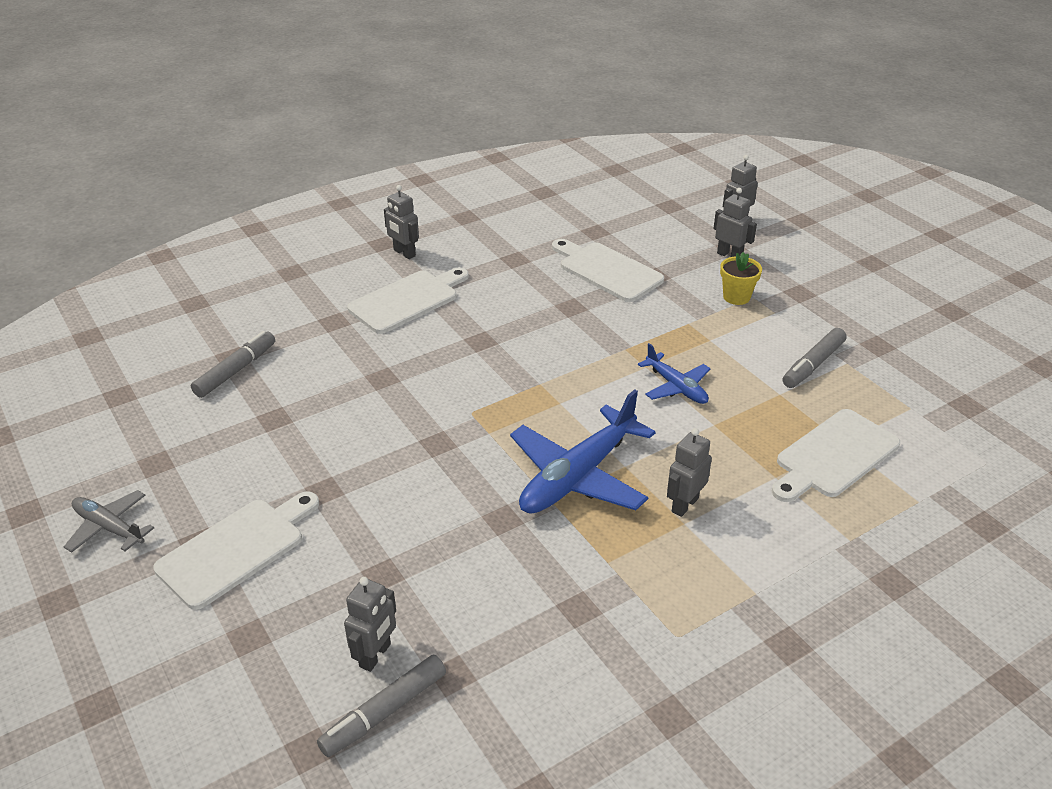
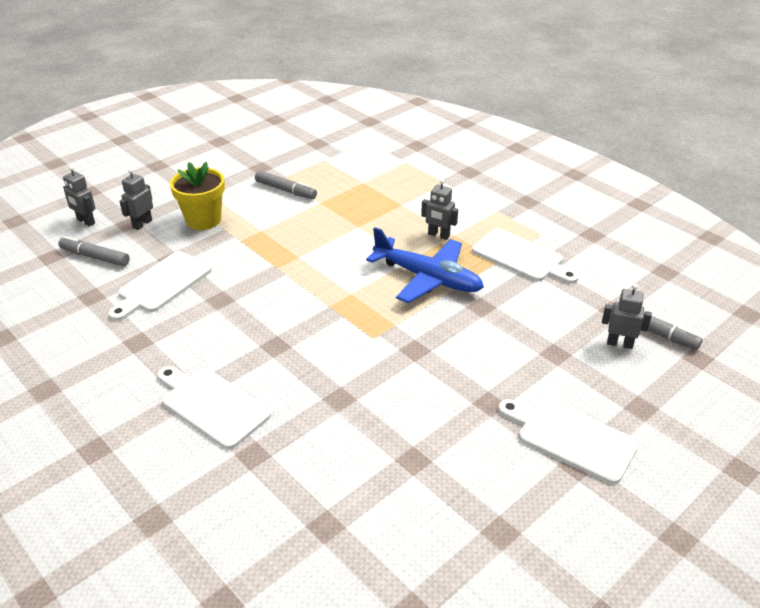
camera: 100 degrees left, 0 degrees up
grey plane [64,490,154,553] -> none
grey marker [191,331,275,398] -> grey marker moved to [58,236,130,266]
grey robot [384,185,419,259] -> none
blue plane [638,343,711,404] -> none
yellow flower pot [720,252,762,305] -> yellow flower pot [170,162,225,230], size x1.64
white cutting board [772,409,900,502] -> white cutting board moved to [472,228,579,284]

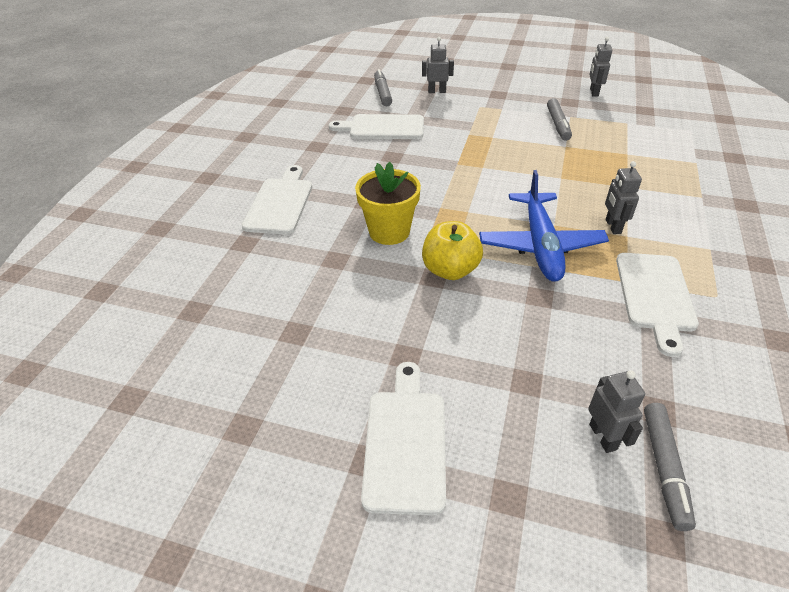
camera: 60 degrees right, 5 degrees up
grey robot [63,166,96,227] -> grey robot moved to [589,37,612,97]
yellow flower pot [170,162,225,230] -> yellow flower pot moved to [355,162,421,245]
none -> yellow apple [422,221,483,280]

